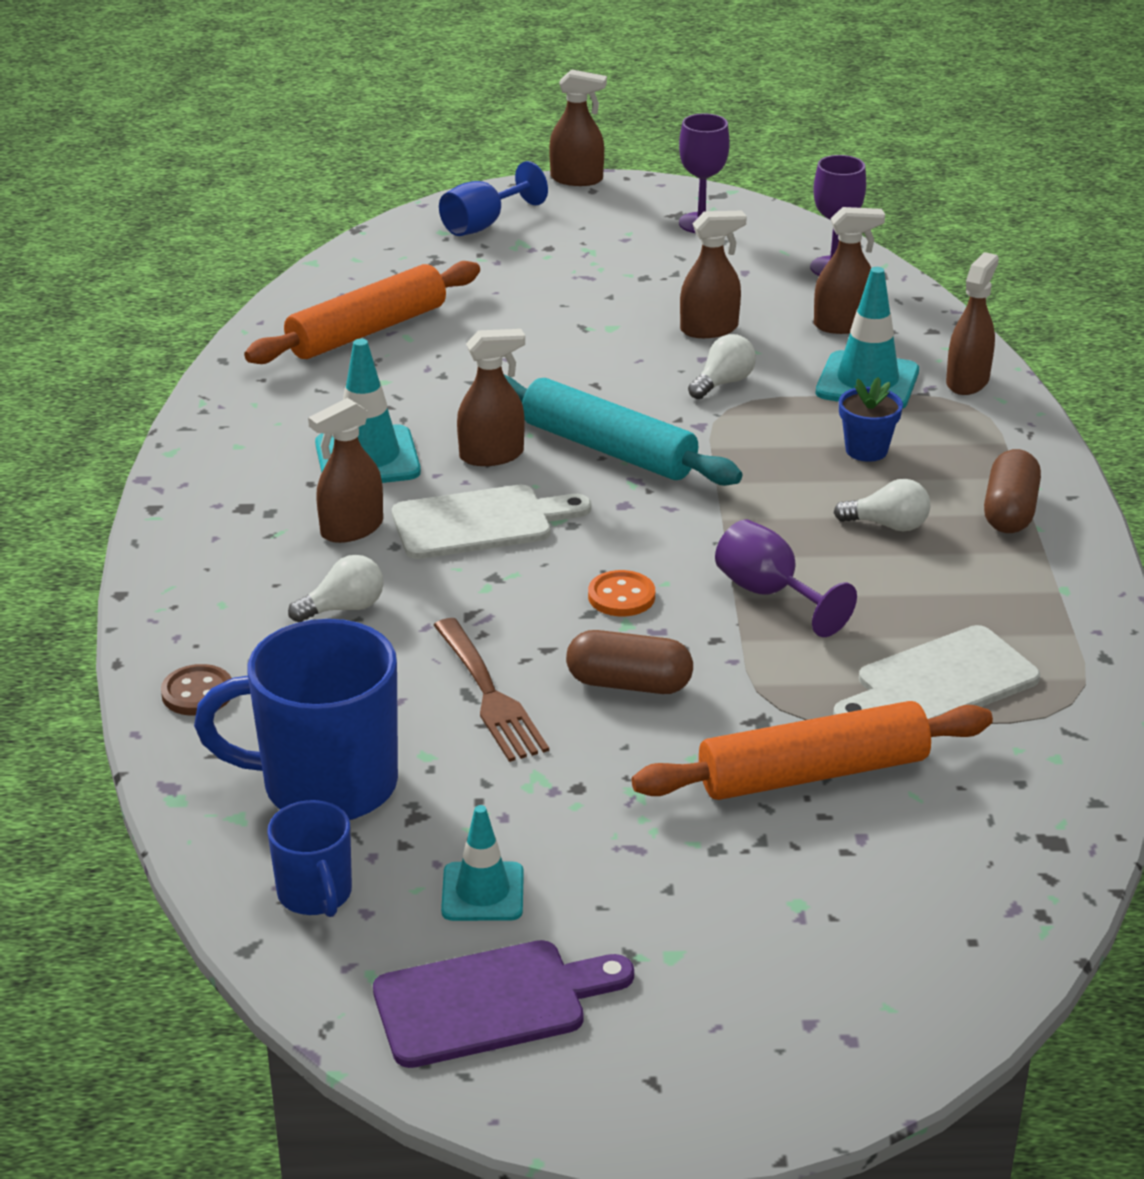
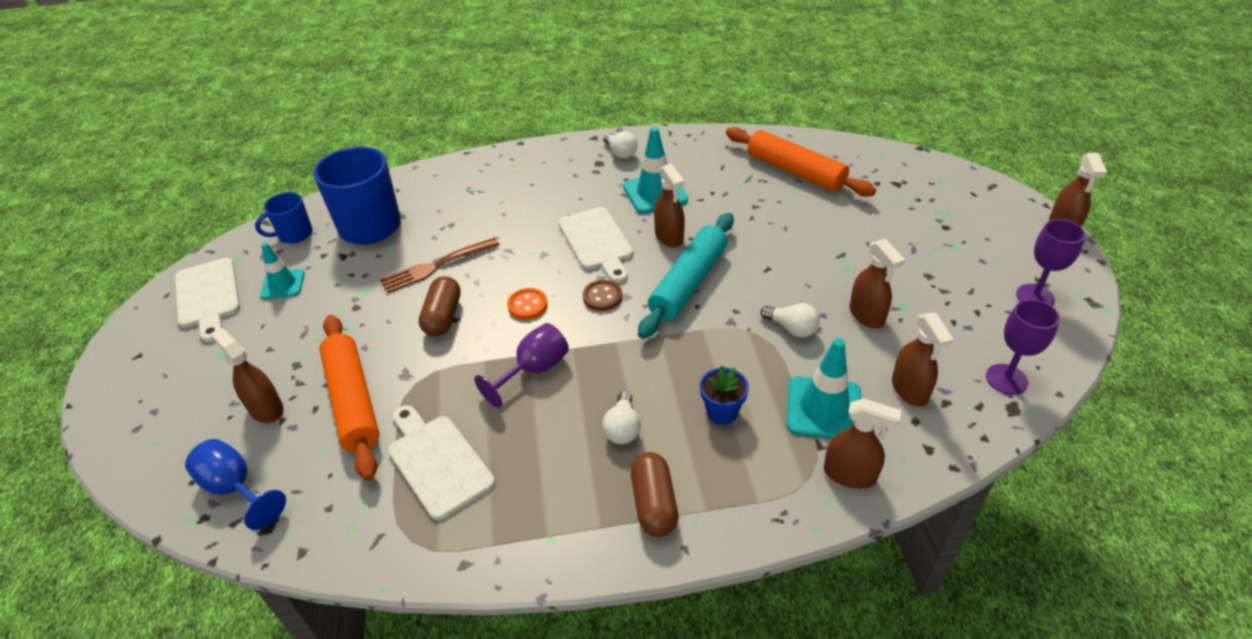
camera: 85 degrees right, 10 degrees up
brown button [161,664,232,716] -> brown button moved to [583,280,622,311]
white light bulb [288,555,383,622] -> white light bulb moved to [603,131,637,159]
brown spray bottle [308,398,383,543] -> brown spray bottle moved to [210,328,284,423]
purple cutting board [373,940,634,1068] -> white cutting board [175,258,240,342]
blue goblet [439,161,548,236] -> blue goblet moved to [185,439,286,530]
brown capsule [984,449,1041,533] -> brown capsule turned 75 degrees clockwise [631,452,678,537]

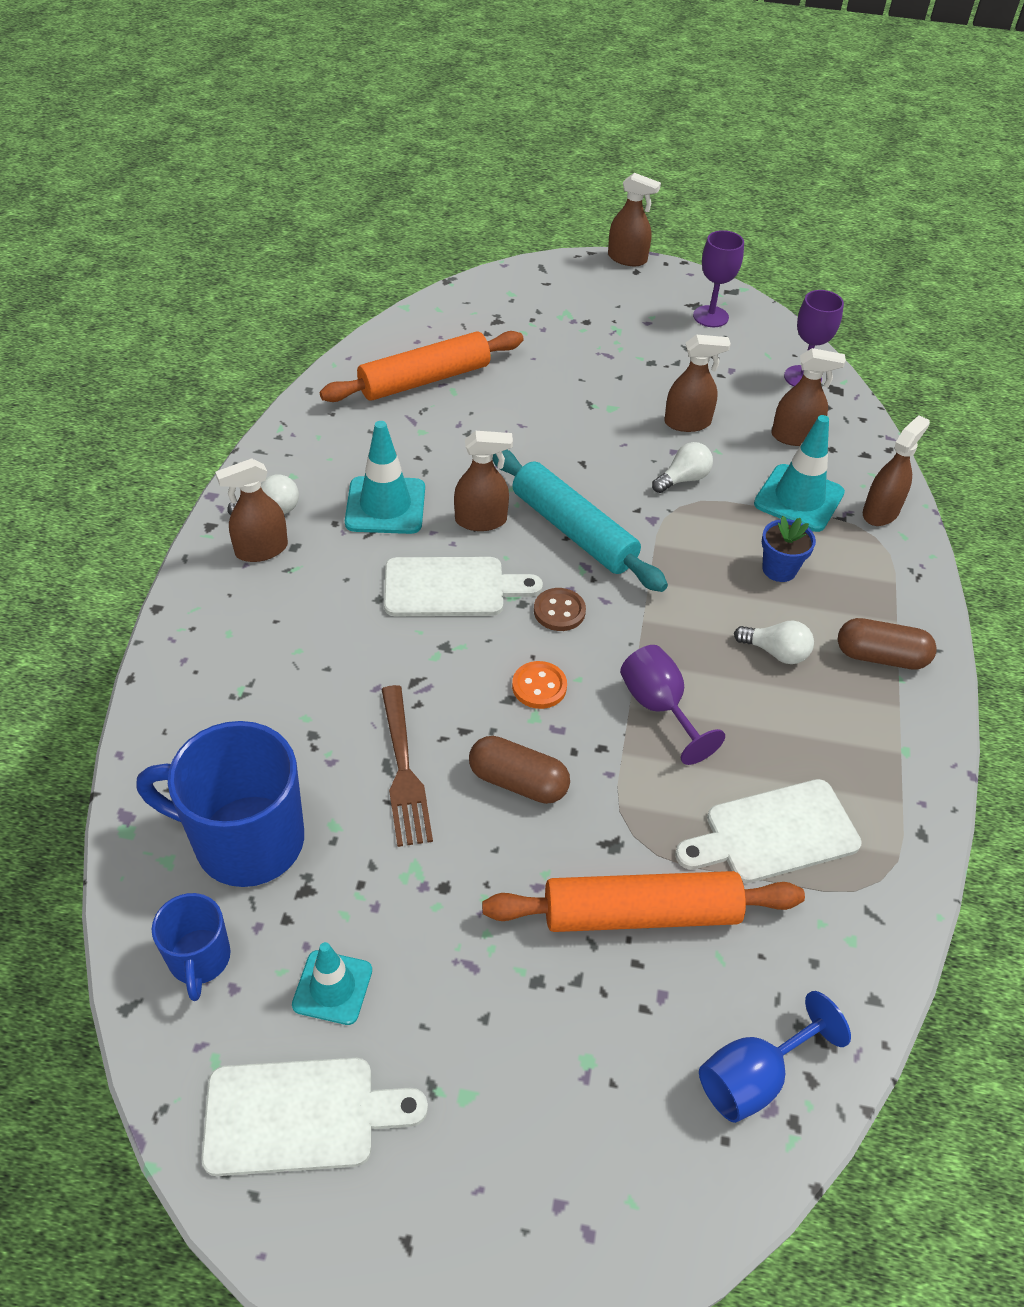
camera: 75 degrees left, 5 degrees up
brown spray bottle [210,328,284,423] -> brown spray bottle moved to [215,458,288,562]

